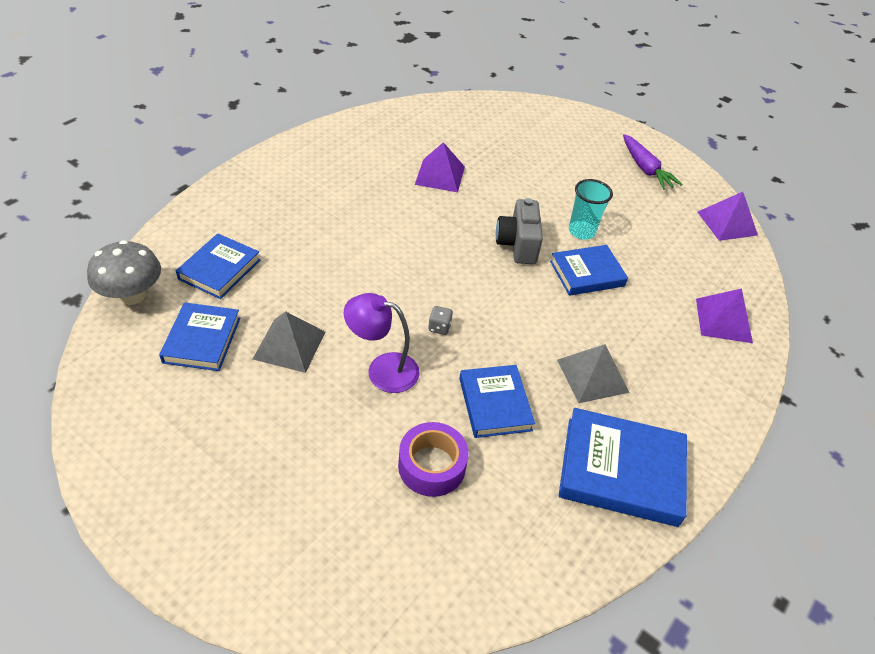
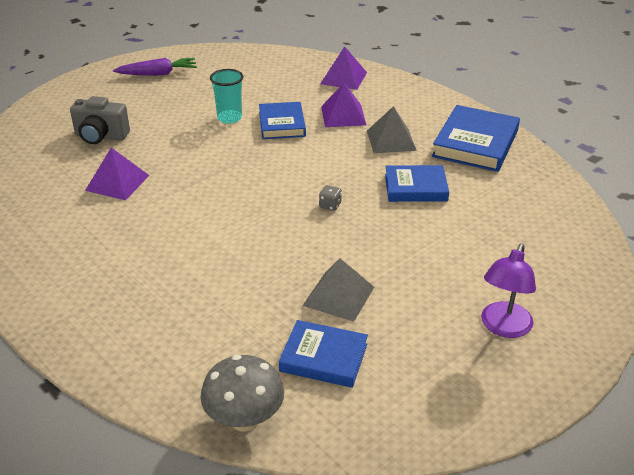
camera: 75 degrees left, 10 degrees down
blue book [176,233,260,299] -> none
purple lamp [344,293,420,393] -> purple lamp moved to [481,244,536,338]
purple tape [398,422,469,497] -> none
grey camera [496,198,543,264] -> grey camera moved to [70,96,130,144]
purple pyramid [698,192,758,241] -> purple pyramid moved to [321,83,366,127]

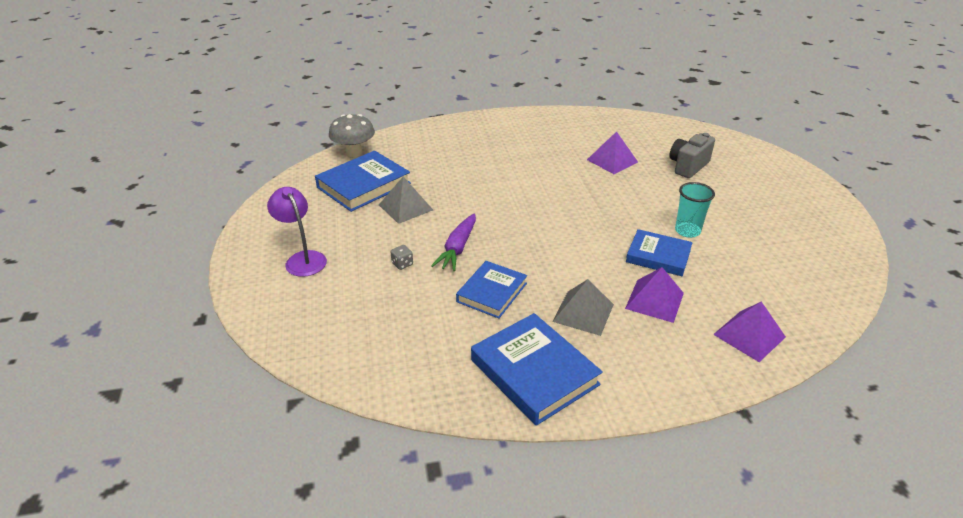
camera: 120 degrees right, 0 degrees up
purple carrot [113,58,197,76] -> purple carrot moved to [431,214,476,271]
blue book [279,320,368,388] -> blue book [315,151,411,212], size x1.51
grey dice [319,185,342,211] -> grey dice moved to [391,245,413,270]

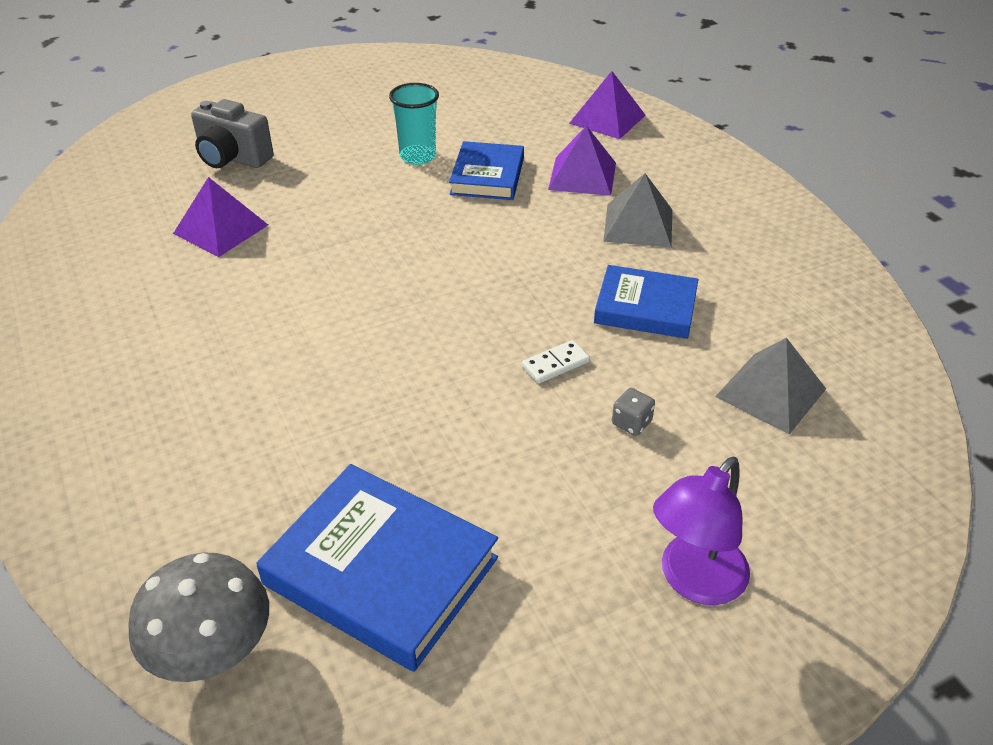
camera: 105 degrees left, 5 degrees up
grey pyramid [379,177,433,224] -> grey pyramid moved to [715,337,826,434]
purple carrot [431,214,476,271] -> white domino [522,340,590,384]
blue book [471,313,603,426] -> none

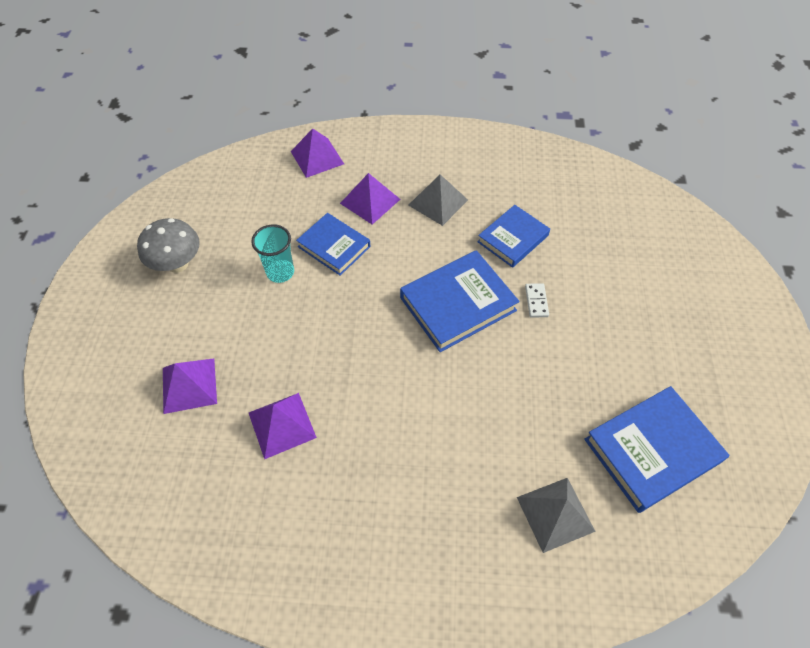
camera: 60 degrees left, 15 degrees up
grey mushroom [128,553,269,682] -> grey mushroom moved to [137,218,200,273]
grey camera [191,99,274,168] -> purple pyramid [163,358,217,414]
grey dice [612,388,655,436] -> none
purple lamp [653,457,750,605] -> none
grey pyramid [715,337,826,434] -> grey pyramid moved to [517,478,596,553]
none -> blue book [400,250,519,352]

